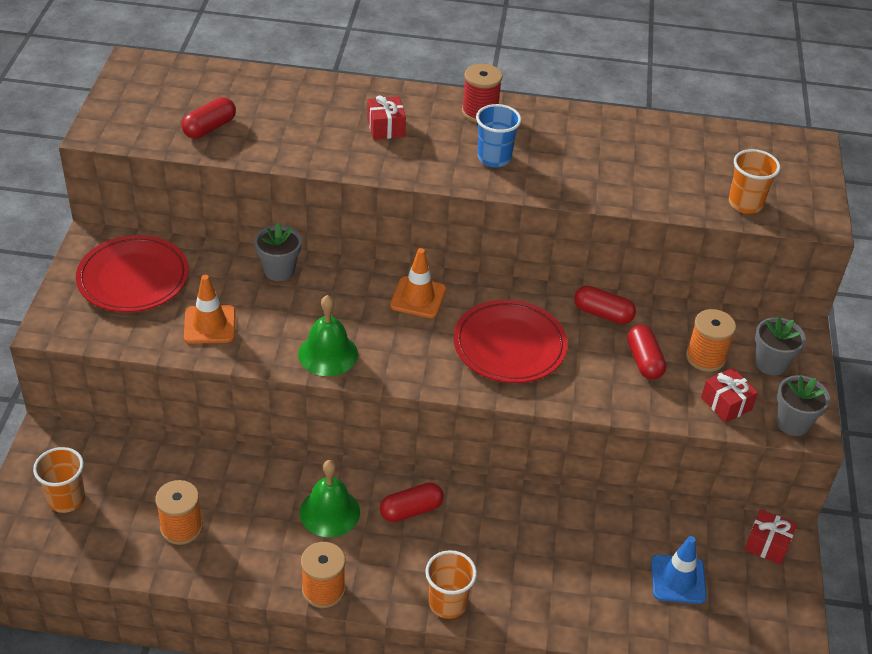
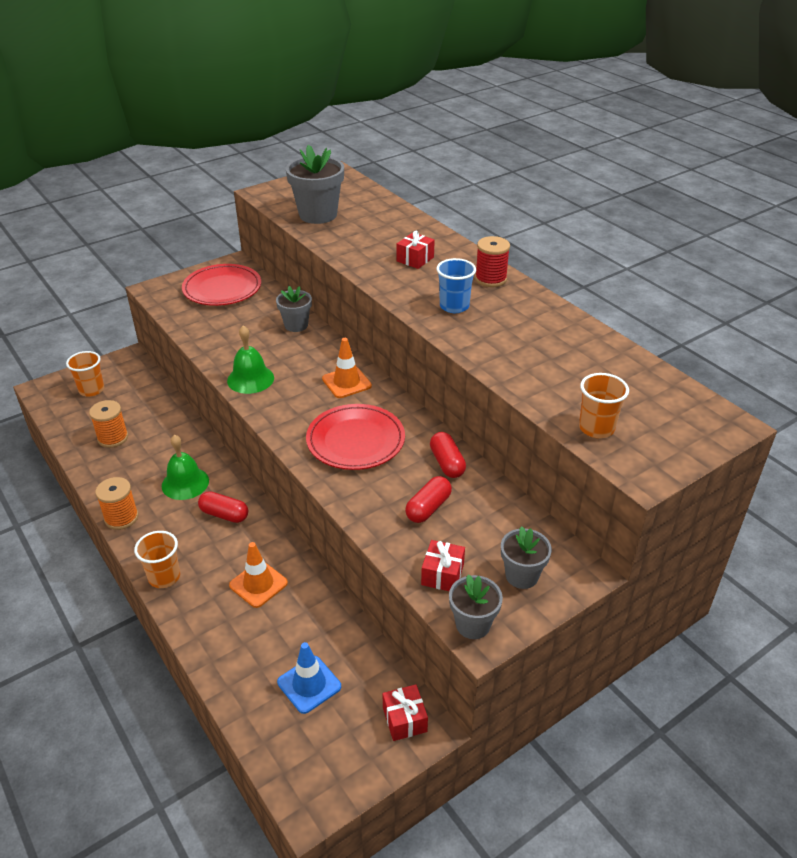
camera: 50 degrees right, 5 degrees down
red capsule [181,97,236,139] -> grey flower pot [286,145,344,224]
orange traffic cone [184,275,236,344] -> orange traffic cone moved to [229,542,288,608]
orange spool [686,309,736,372] -> none

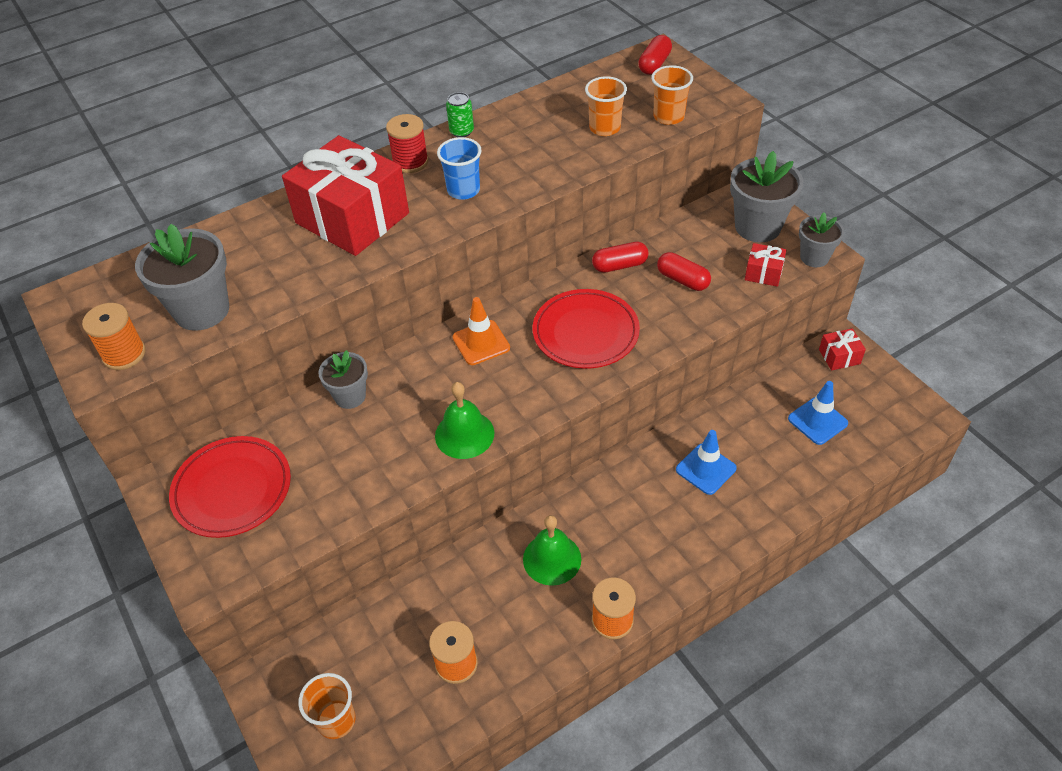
camera: 85 degrees left, 10 degrees up
orange cup [134,531,180,588] -> orange cup moved to [585,76,627,136]
red capsule [198,491,248,523] -> red capsule moved to [638,35,672,75]
orange traffic cone [229,542,288,608] -> blue traffic cone [676,430,737,495]
red gift [397,231,435,269] -> red gift [282,135,409,256], size x2.40
grey flower pot [501,526,552,589] -> grey flower pot [730,151,803,242], size x1.66
none -> orange spool [82,303,146,370]
none -> green can [446,92,474,137]

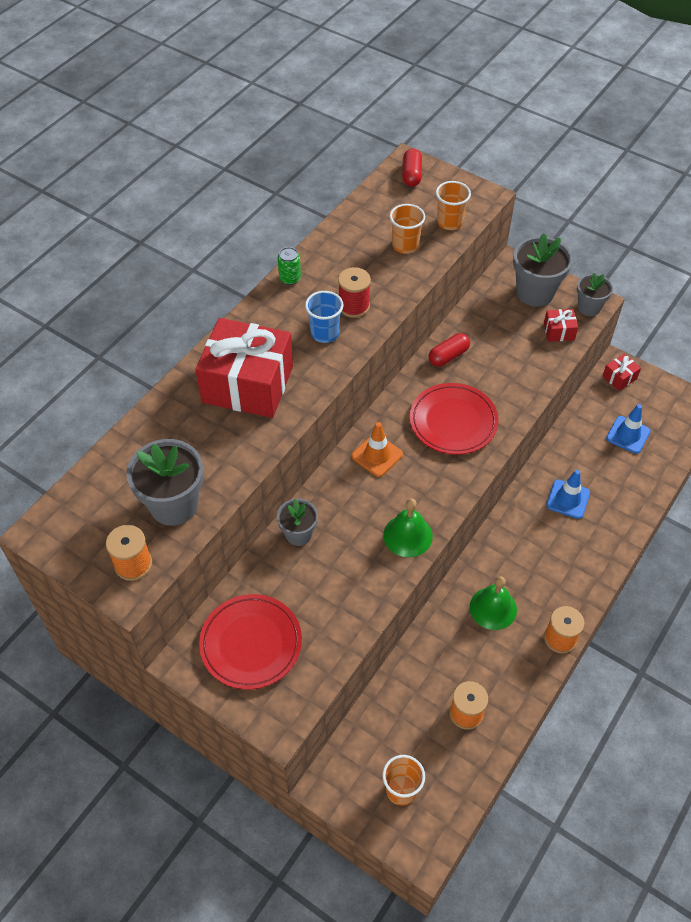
camera: 25 degrees left, 5 degrees up
red spool [386,114,428,173] -> red spool moved to [338,267,371,318]
red capsule [657,252,711,291] -> none

